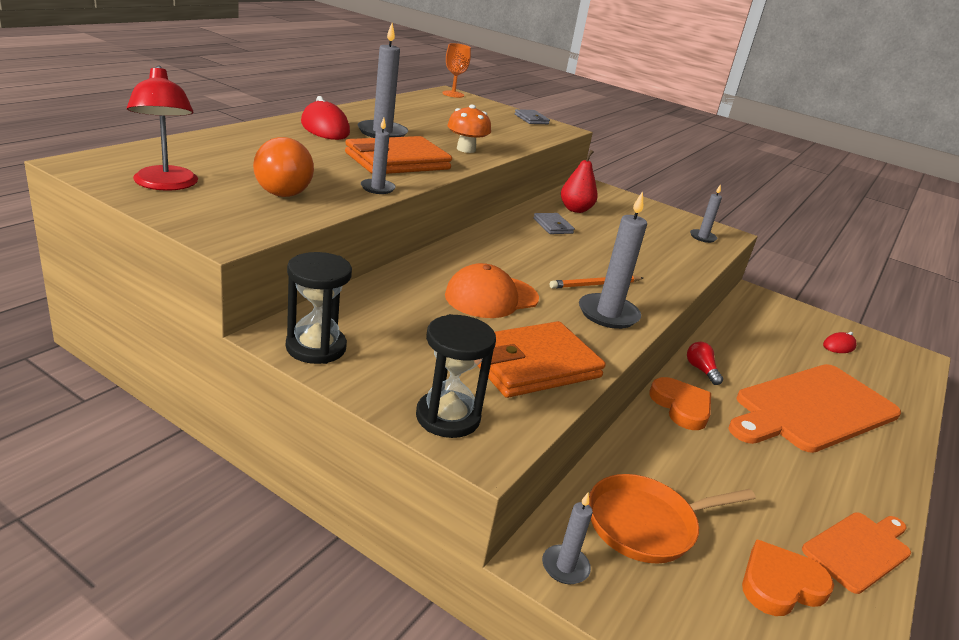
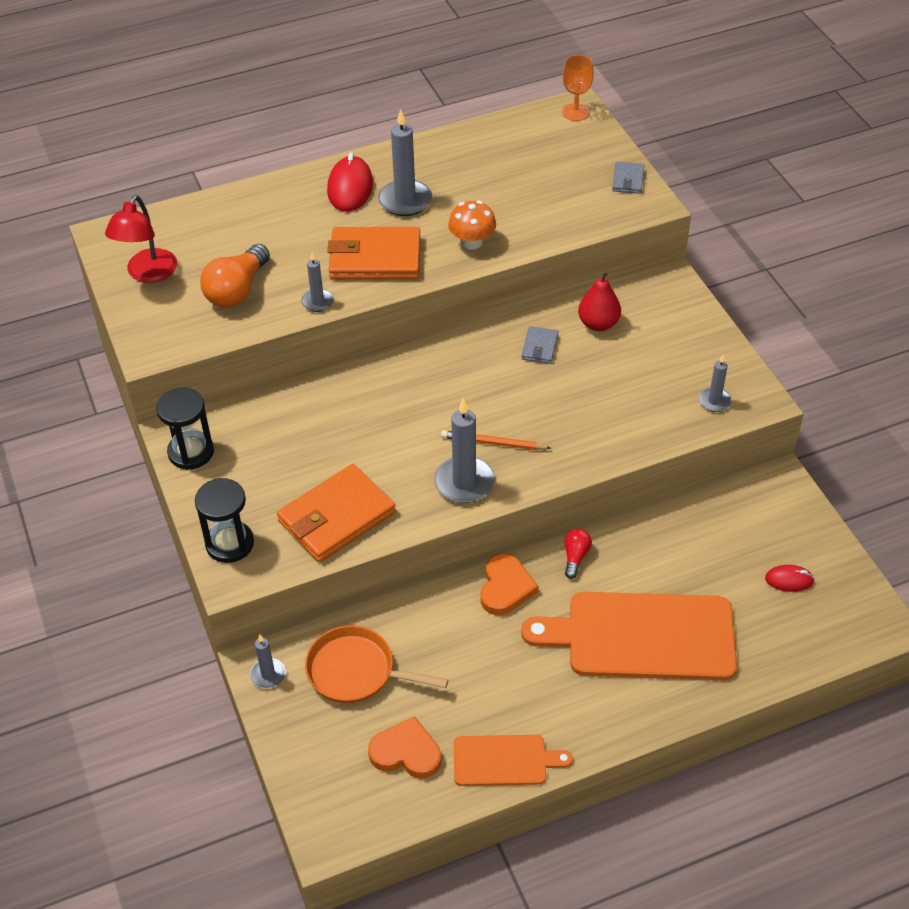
camera: 40 degrees right, 20 degrees up
orange cap [445,263,539,318] -> none
orange wallet [477,321,606,398] -> orange wallet turned 45 degrees counterclockwise [277,464,396,562]

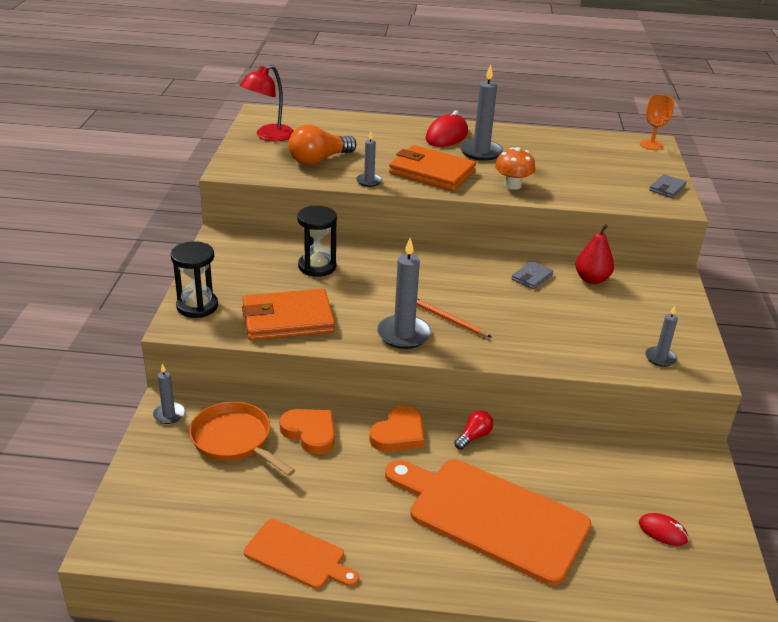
camera: 25 degrees right, 15 degrees down
black hourglass [156,388,214,470] -> black hourglass moved to [297,206,337,277]
orange heart [368,716,441,778] -> orange heart moved to [279,409,335,454]

